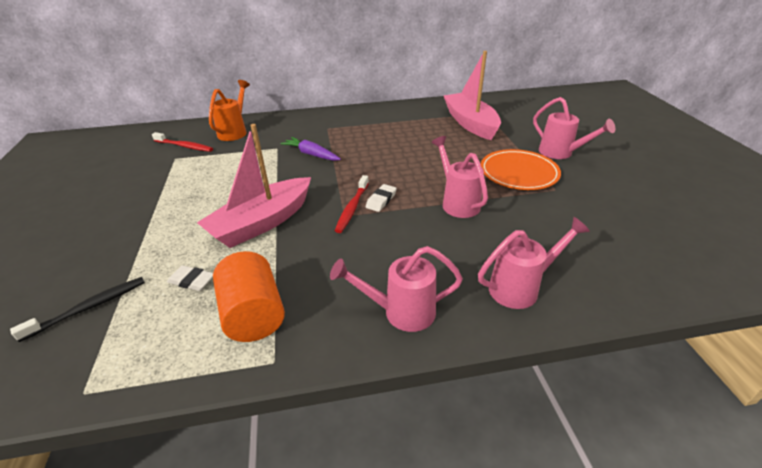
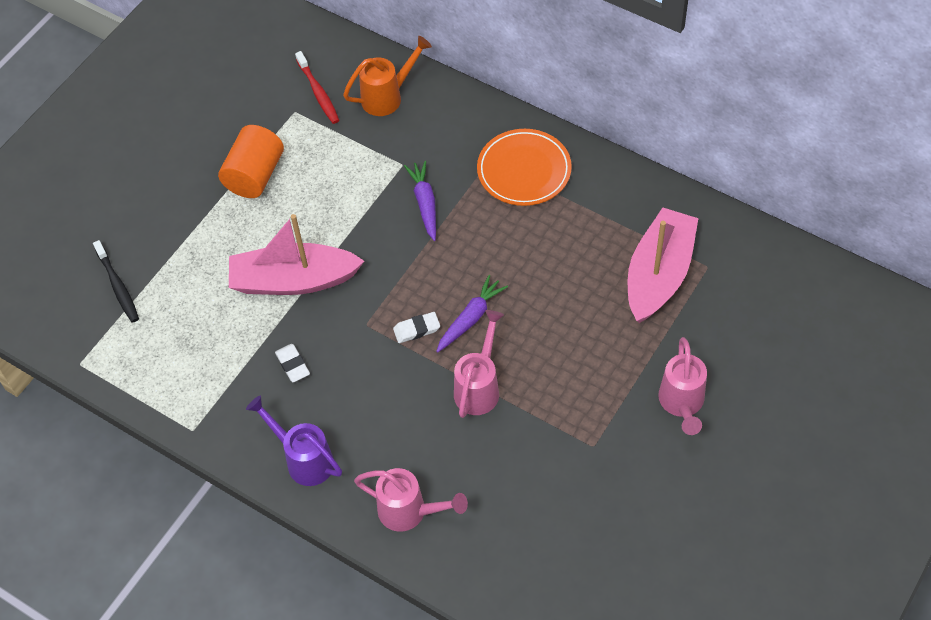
camera: 45 degrees right, 20 degrees up
black toothbrush [10,277,145,342] -> black toothbrush turned 60 degrees clockwise [93,240,139,323]
white eraser [167,265,213,291] -> white eraser moved to [275,344,310,382]
orange cylinder [213,251,285,342] -> orange cylinder moved to [218,125,284,198]
pink watering can [330,246,463,332] -> purple watering can [246,396,342,486]
red toothbrush [335,175,369,233] -> none
orange plate [481,149,561,190] -> orange plate moved to [477,129,572,206]
none -> purple carrot [436,275,508,353]

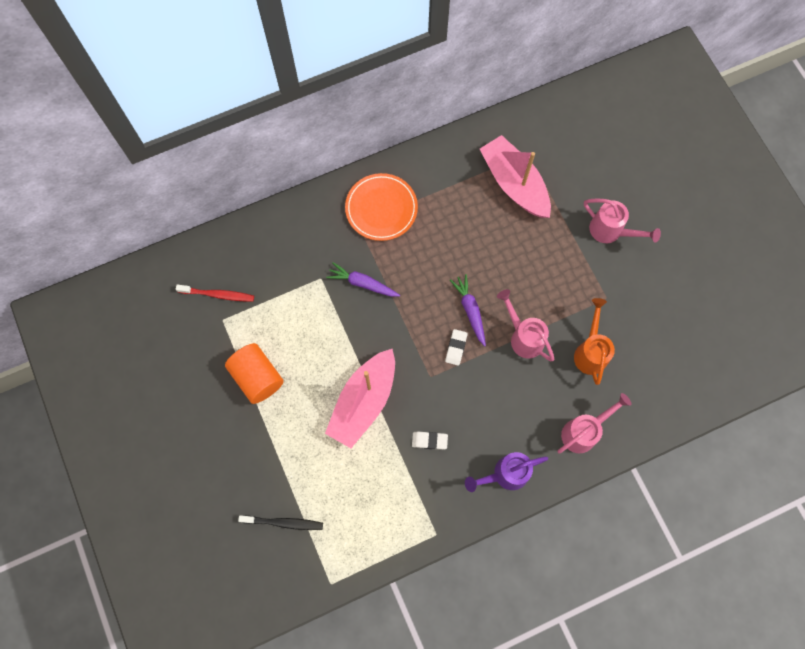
camera: 60 degrees left, 15 degrees up
orange watering can [343,36,432,116] -> orange watering can moved to [574,298,615,385]

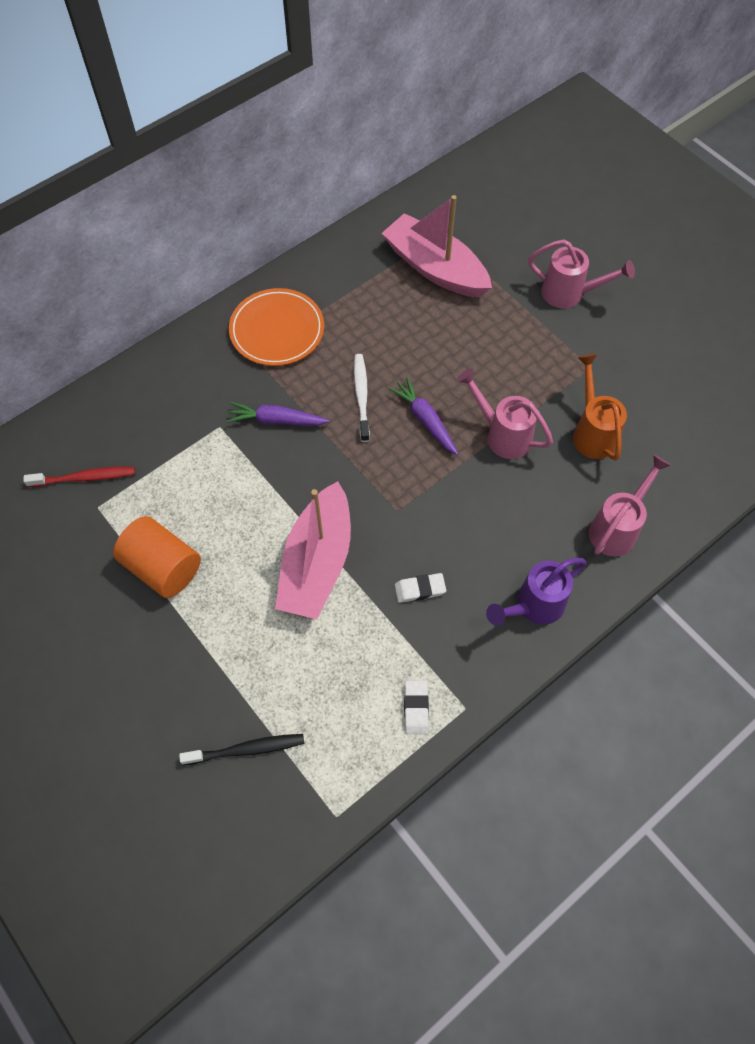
camera: 15 degrees left, 10 degrees down
white eraser [445,329,467,366] -> white eraser moved to [404,681,429,734]
none -> white toothbrush [354,354,370,442]

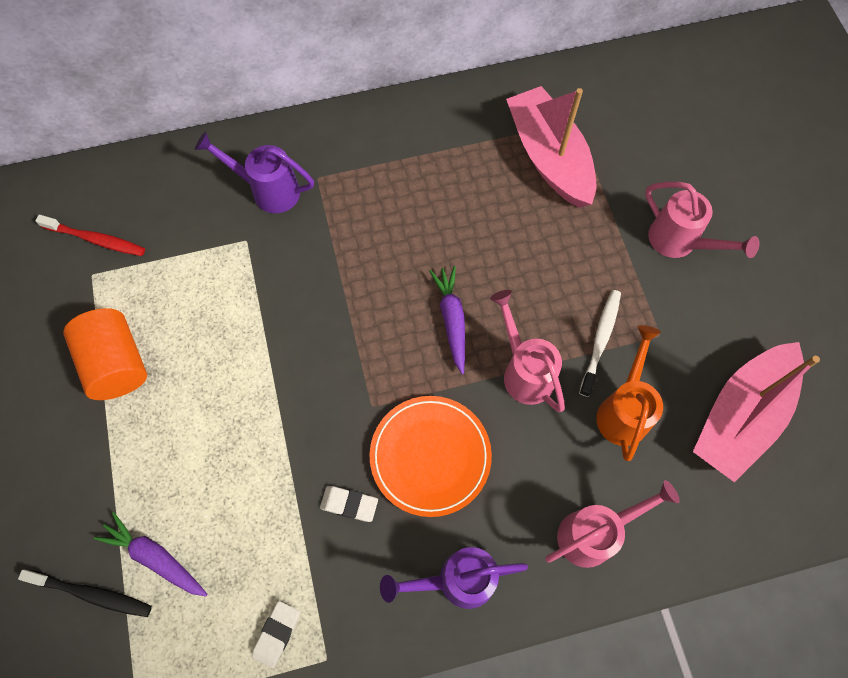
camera: 25 degrees right, 5 degrees up
purple carrot [227,402,330,426] -> purple carrot moved to [94,512,208,597]
orange plate [229,288,324,366] -> orange plate moved to [369,396,492,517]
pink boat [275,481,351,619] -> pink boat moved to [693,342,820,482]
white toothbrush [354,354,370,442] -> white toothbrush moved to [579,290,621,397]
none -> purple watering can [195,132,314,213]

